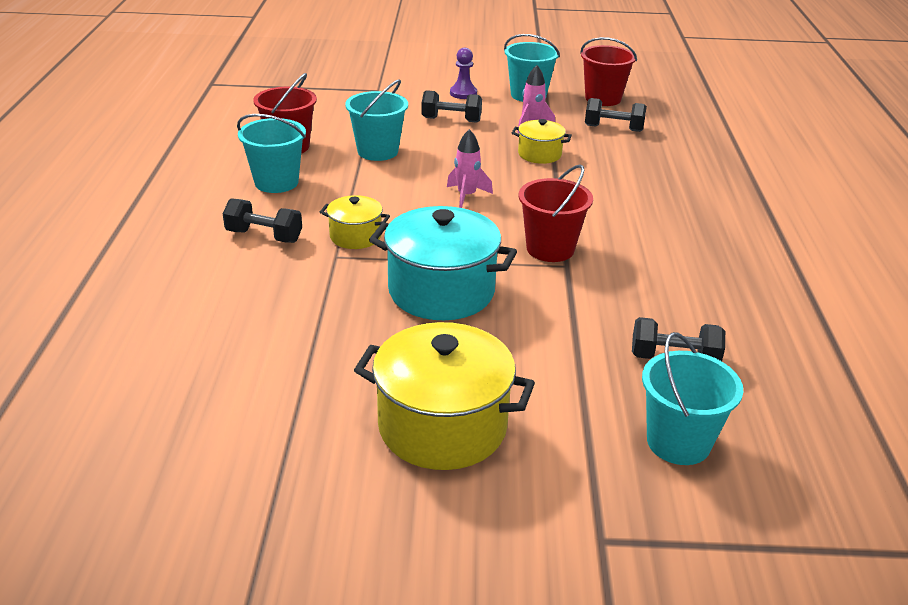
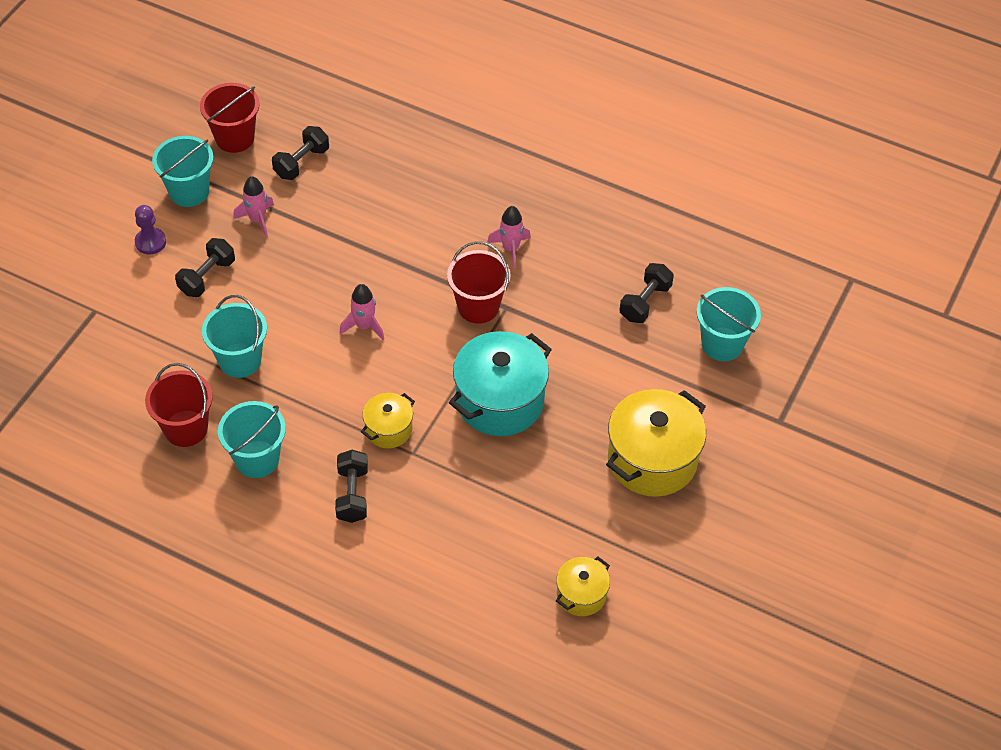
camera: 65 degrees left, 20 degrees up
black dumbbell [223,198,302,243] -> black dumbbell turned 45 degrees counterclockwise [335,450,368,523]
yellow pot [512,119,572,164] -> yellow pot moved to [556,557,610,616]
none -> pink rocket [487,206,531,269]

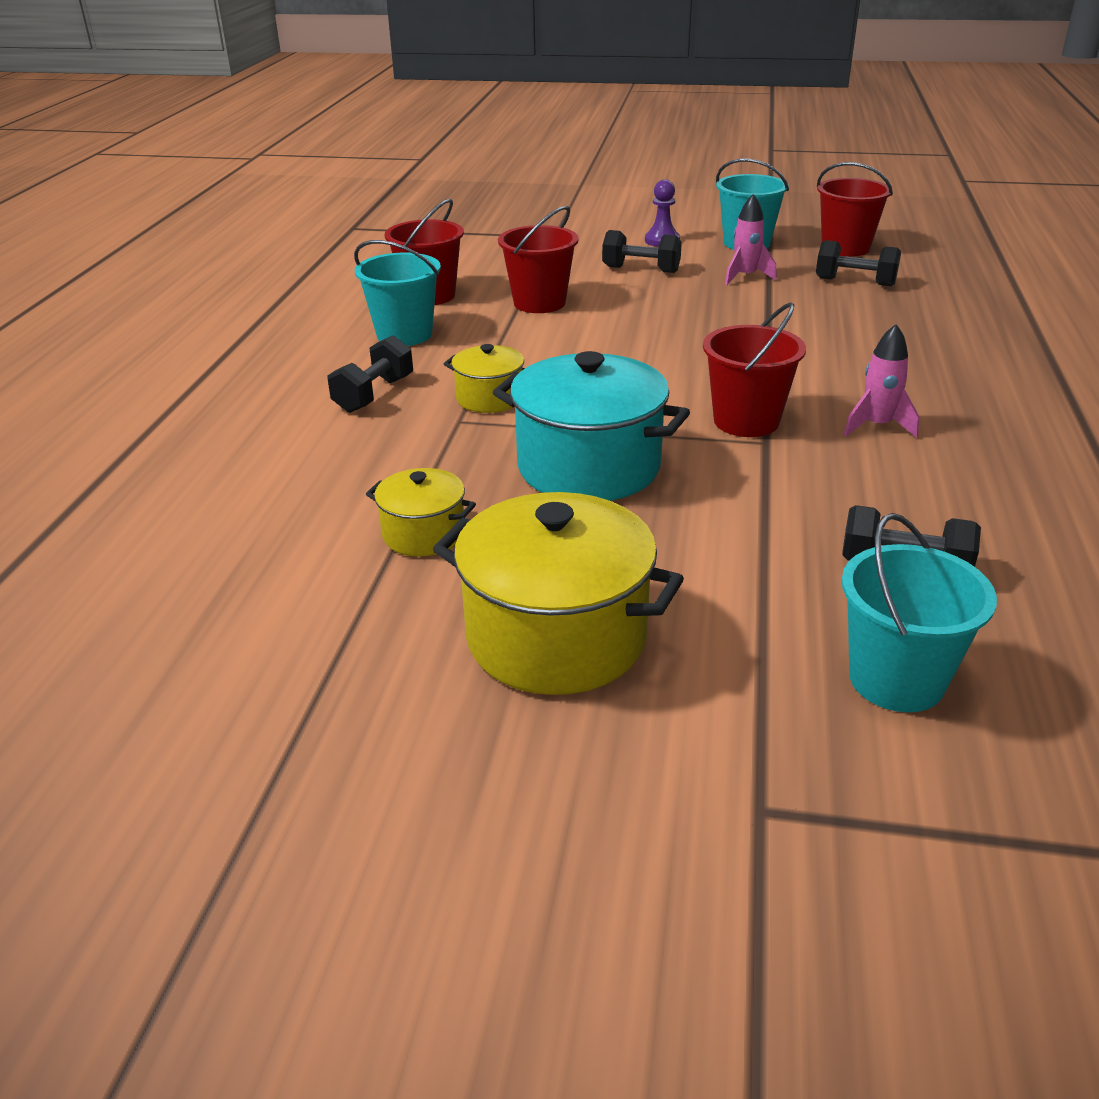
camera: 75 degrees right, 20 degrees down
turquoise bucket [202,295,267,378] -> red bucket [498,206,579,313]
black dumbbell [335,450,368,523] -> black dumbbell turned 45 degrees counterclockwise [327,335,413,413]
pink rocket [340,284,384,340] -> none
yellow pot [556,557,610,616] -> yellow pot moved to [366,468,476,557]

